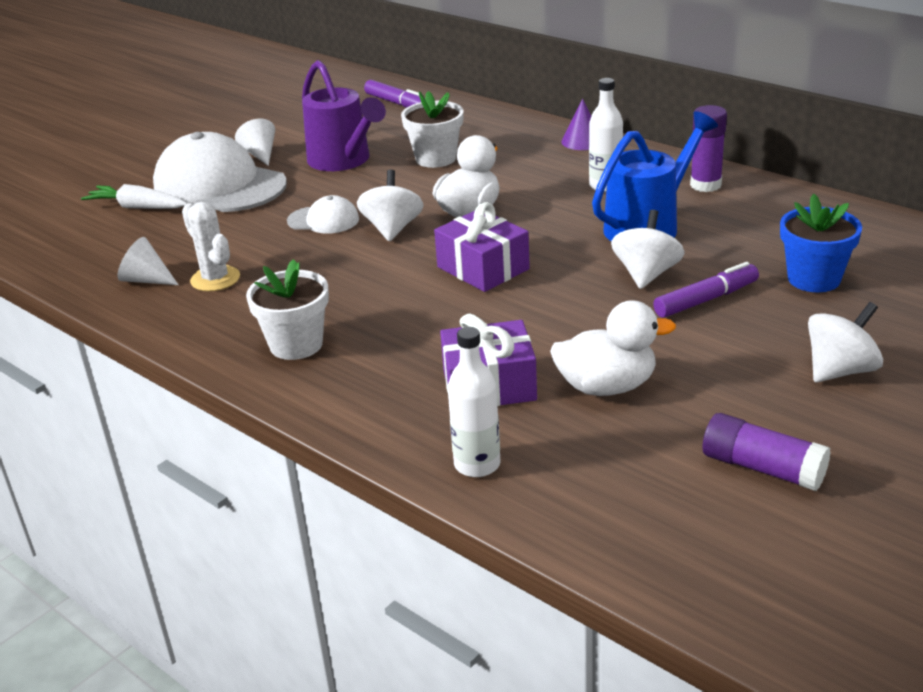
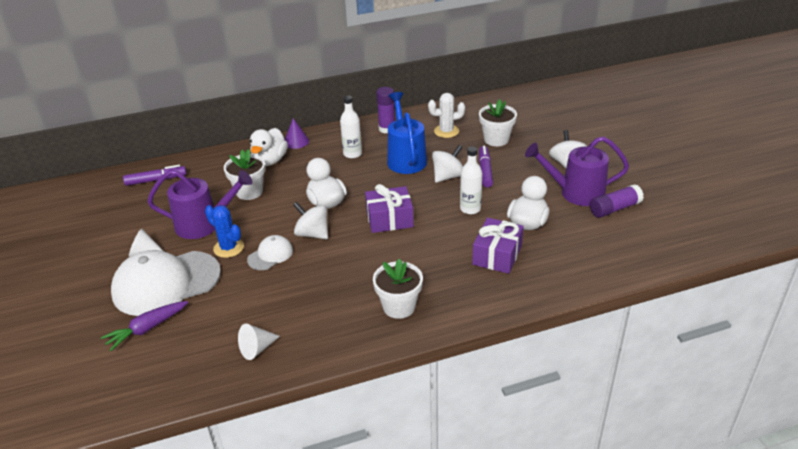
camera: 60 degrees left, 5 degrees up
white carrot [81,184,187,209] -> purple carrot [101,301,188,351]
white cactus [182,202,240,291] -> white cactus moved to [428,93,465,138]
white bottle [448,327,500,477] -> white bottle moved to [460,147,482,214]
white spinning top [611,210,685,289] -> white spinning top turned 90 degrees clockwise [432,145,463,183]
blue flower pot [780,194,862,292] -> white flower pot [479,99,517,146]
none -> blue cactus [205,205,244,258]
none -> white duck [250,128,288,166]
none -> purple watering can [525,136,629,206]

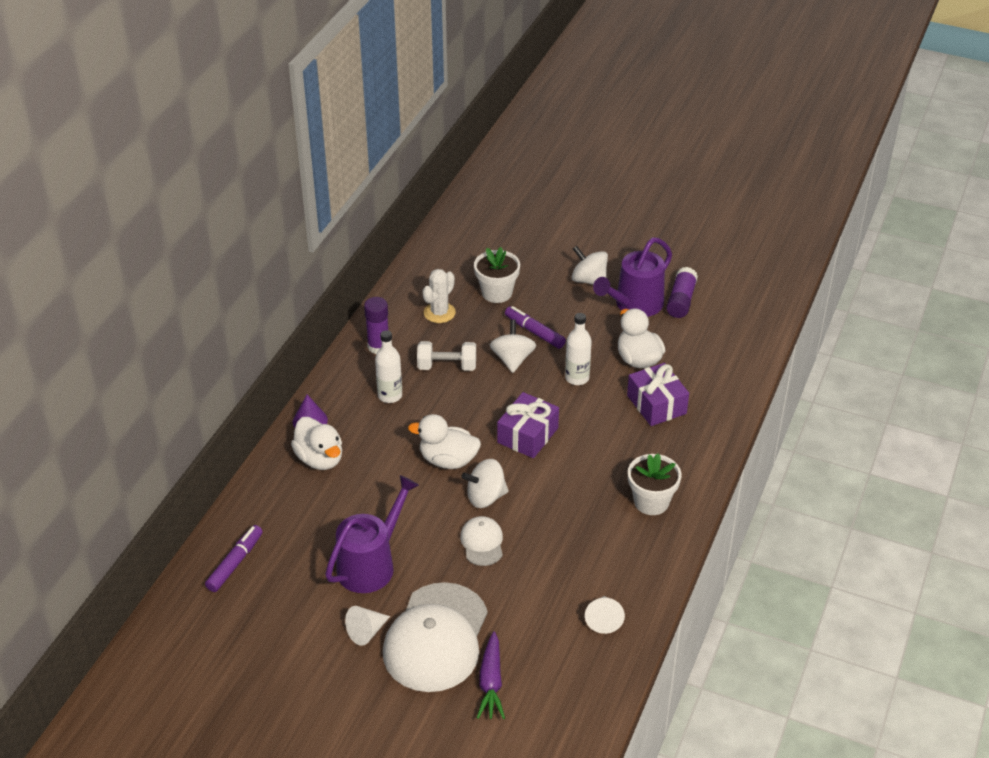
camera: 50 degrees left, 5 degrees up
blue cactus [205,205,244,258] -> none
white flower pot [224,149,266,200] -> none
blue watering can [387,92,427,174] -> white dumbbell [417,341,476,371]

